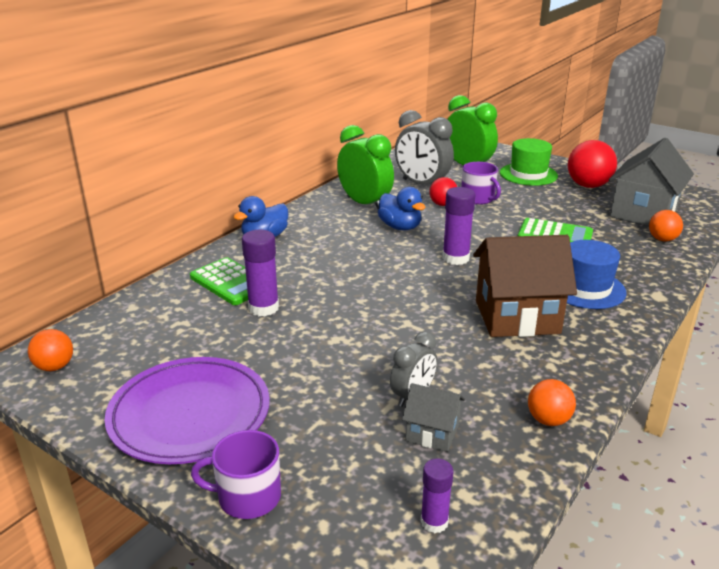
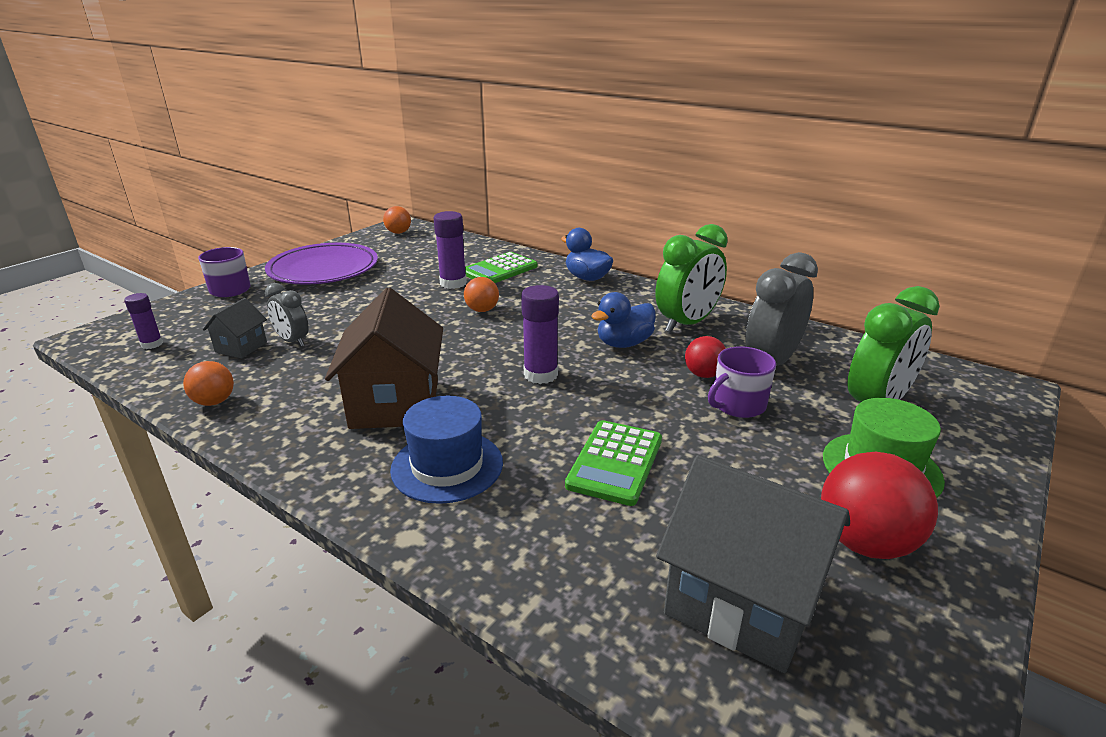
camera: 90 degrees right, 0 degrees up
orange ball [649,210,683,241] -> orange ball moved to [464,277,499,312]

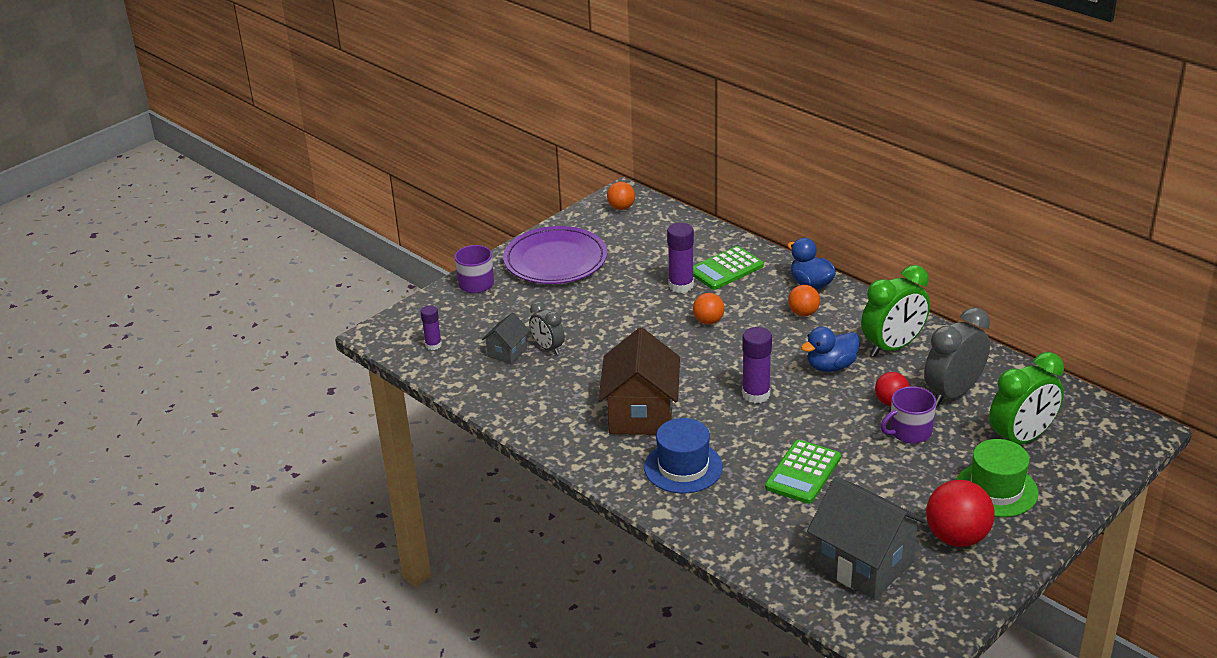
camera: 10 degrees right, 5 degrees up
orange ball [183,361,234,406] -> orange ball moved to [788,285,820,316]

